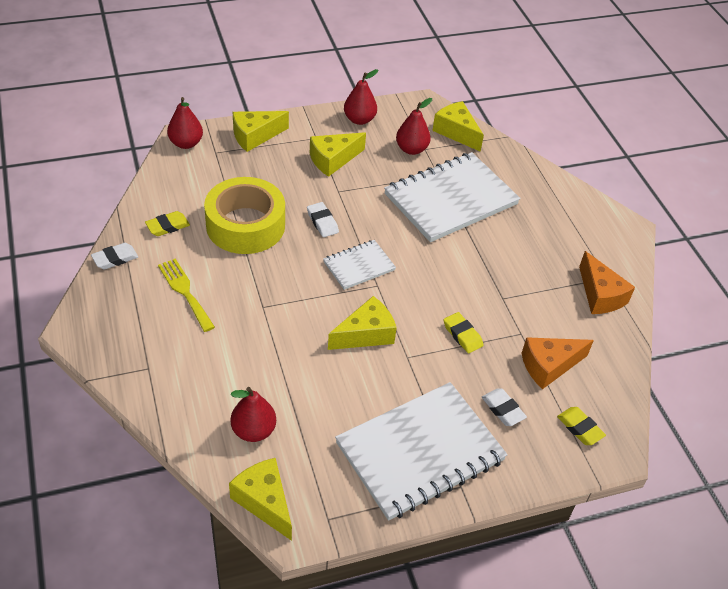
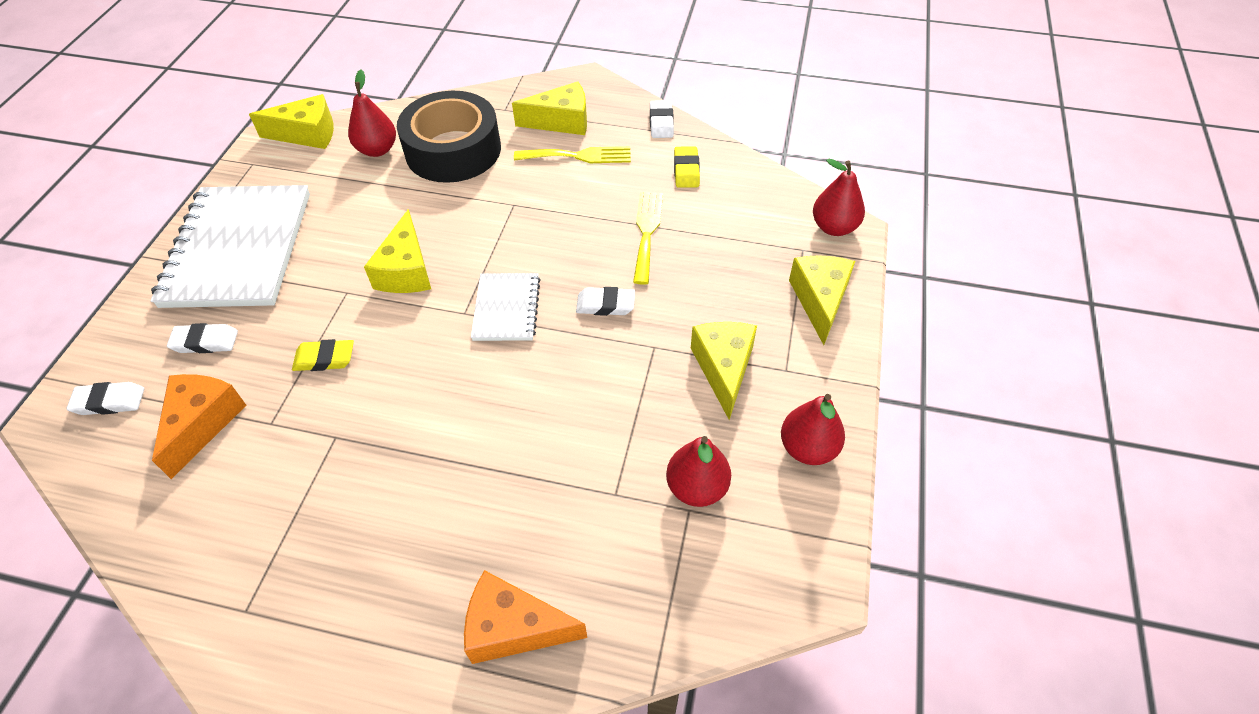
camera: 125 degrees right, 5 degrees up
yellow tape [204,177,285,254] -> yellow fork [633,192,663,285]
white notebook [384,152,520,242] -> none
yellow cheese [432,101,484,151] -> yellow cheese moved to [512,81,587,135]
yellow eraser [557,407,606,445] -> white eraser [67,382,144,415]
orange cheese [579,251,635,314] -> orange cheese moved to [464,570,587,664]
none -> black tape [397,91,501,183]

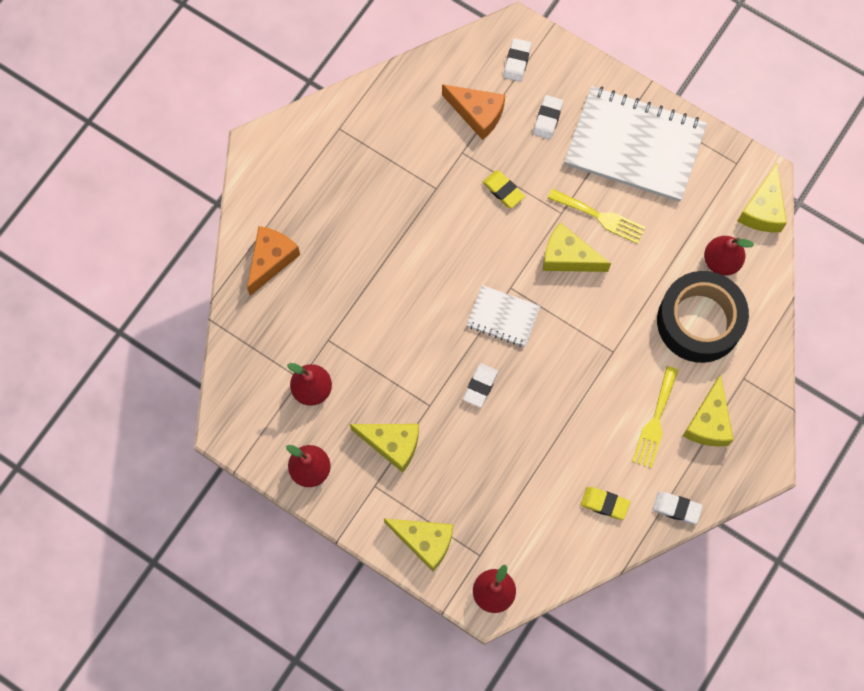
camera: 110 degrees right, 20 degrees up
yellow eraser [292,339,354,371] -> yellow eraser turned 60 degrees counterclockwise [482,171,525,208]
yellow fork [633,192,663,285] -> yellow fork moved to [548,189,646,244]

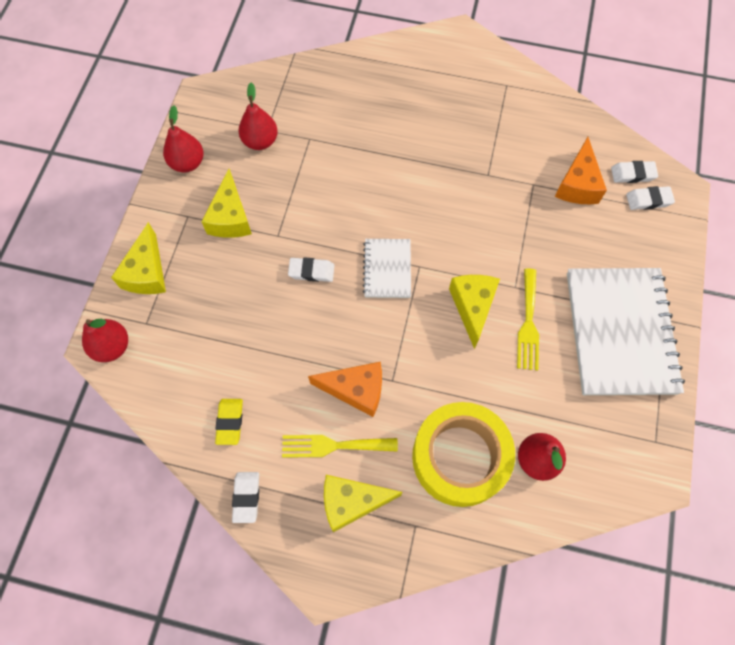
camera: 70 degrees right, 5 degrees down
orange cheese [247,226,300,296] -> orange cheese moved to [308,362,382,417]
yellow eraser [482,171,525,208] -> none
white eraser [533,95,563,140] -> white eraser moved to [611,161,658,183]
black tape [657,271,749,363] -> yellow tape [412,402,515,507]
yellow cheese [738,163,787,232] -> none

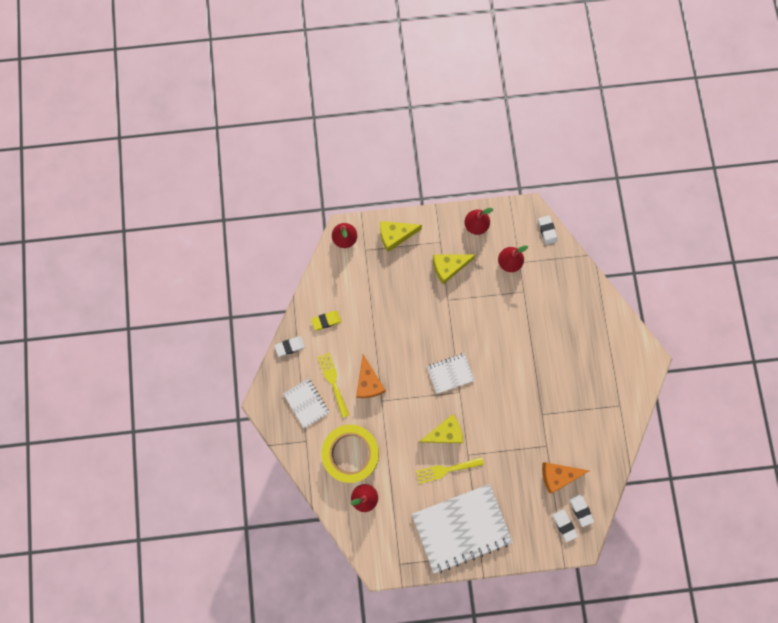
camera: 70 degrees right, 10 degrees up
white eraser [288,257,335,282] -> white eraser moved to [538,215,557,245]
yellow cheese [324,475,402,532] -> white notebook [284,378,329,428]

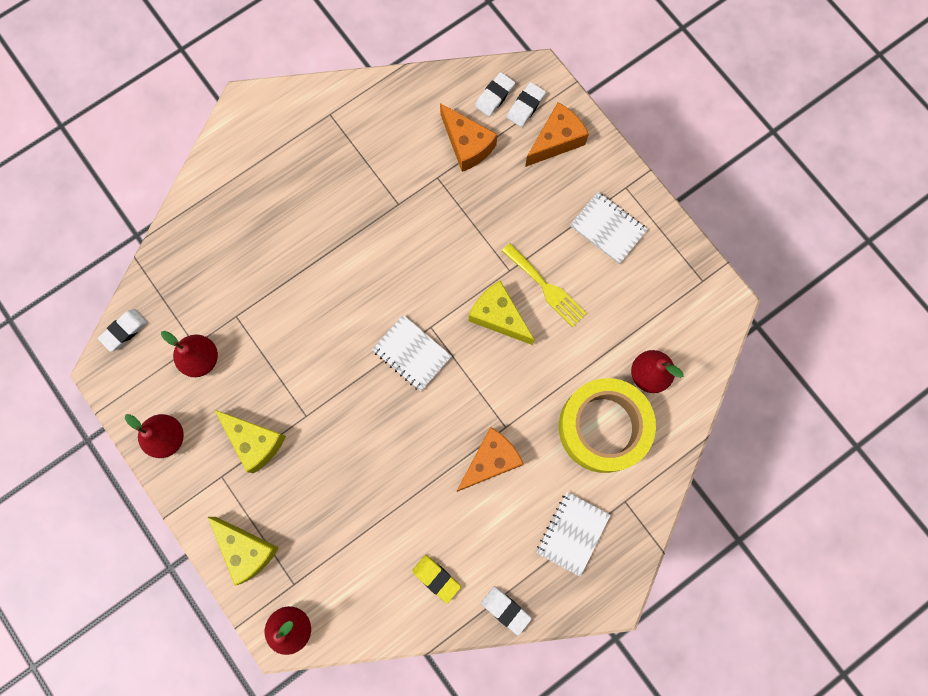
camera: 120 degrees left, 0 degrees up
yellow fork [318,353,349,418] -> none
white notebook [412,484,513,573] -> white notebook [570,192,648,264], size x0.50
none -> orange cheese [525,102,589,167]

